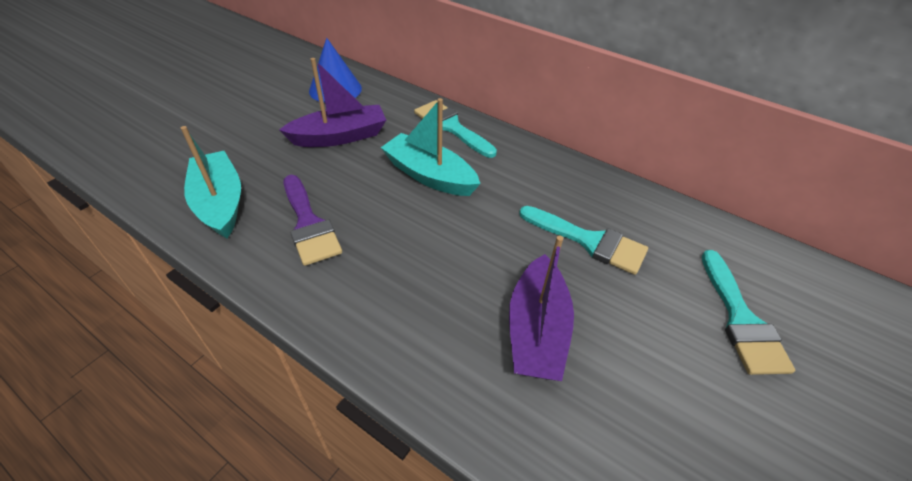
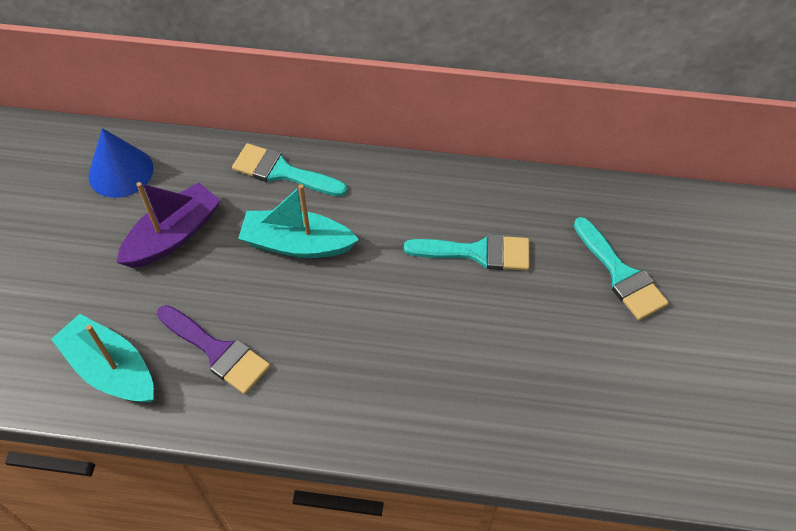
camera: 25 degrees left, 10 degrees up
purple boat [509,236,574,381] -> none

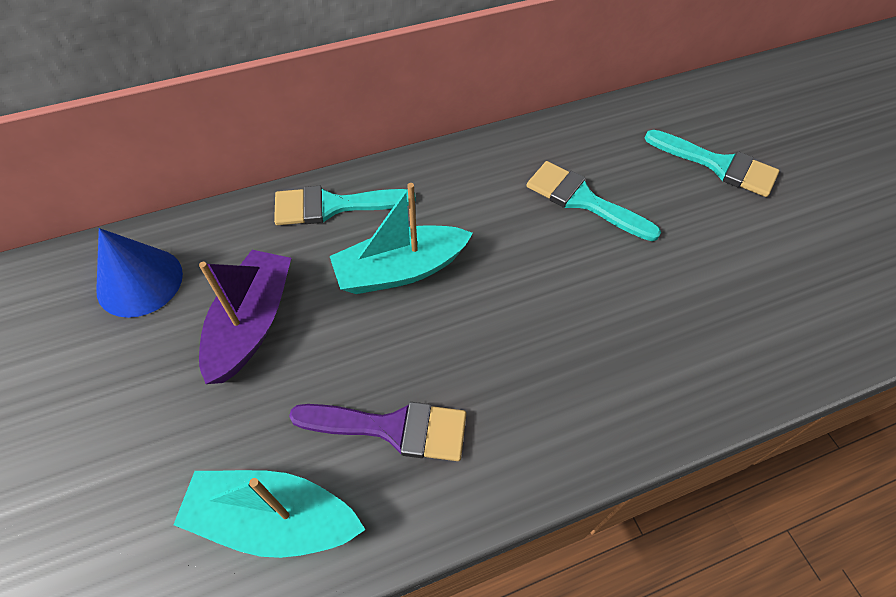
camera: 30 degrees left, 0 degrees up
turquoise brush [404,234,530,270] -> turquoise brush turned 120 degrees counterclockwise [526,161,661,241]

